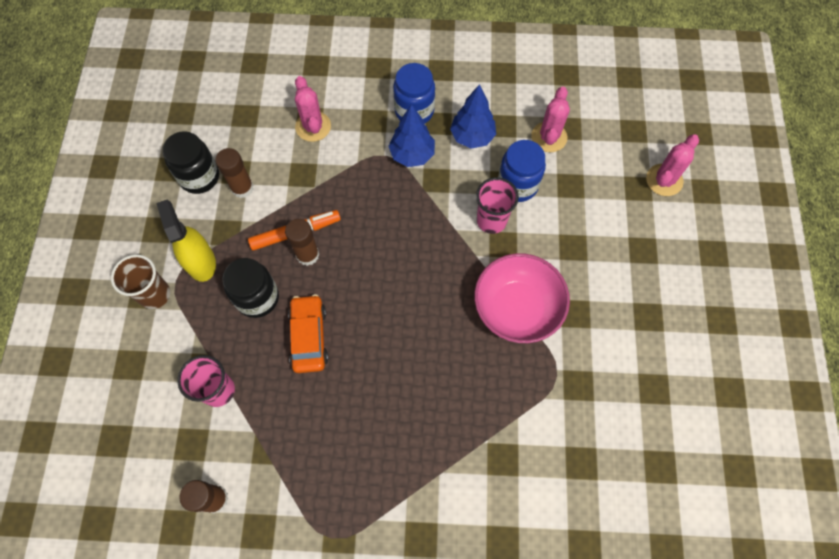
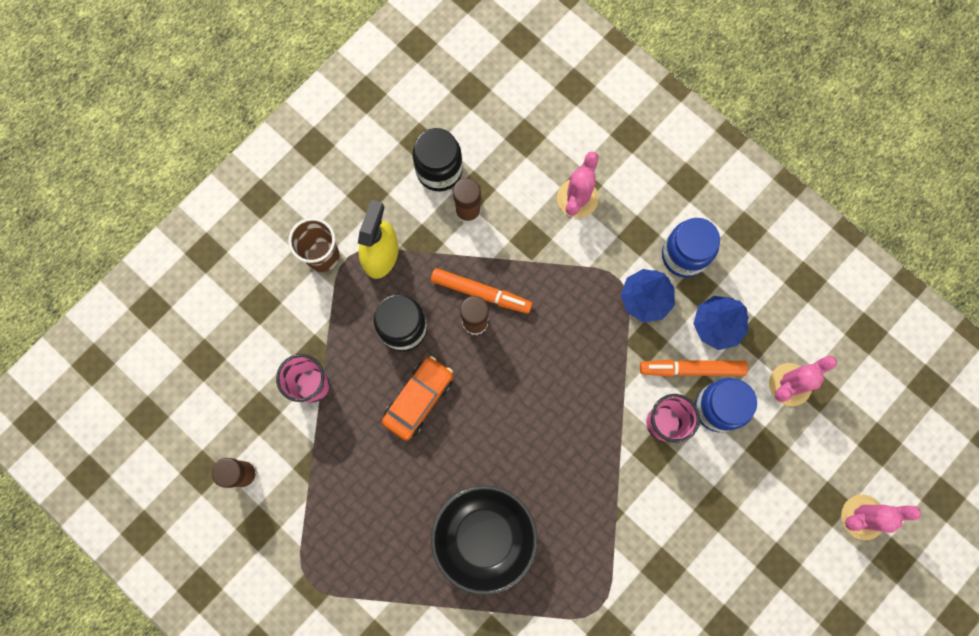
camera: 40 degrees right, 10 degrees up
pink bowl [474,253,570,343] -> none
none -> black bowl [431,485,538,595]
none -> orange marker [640,360,748,377]

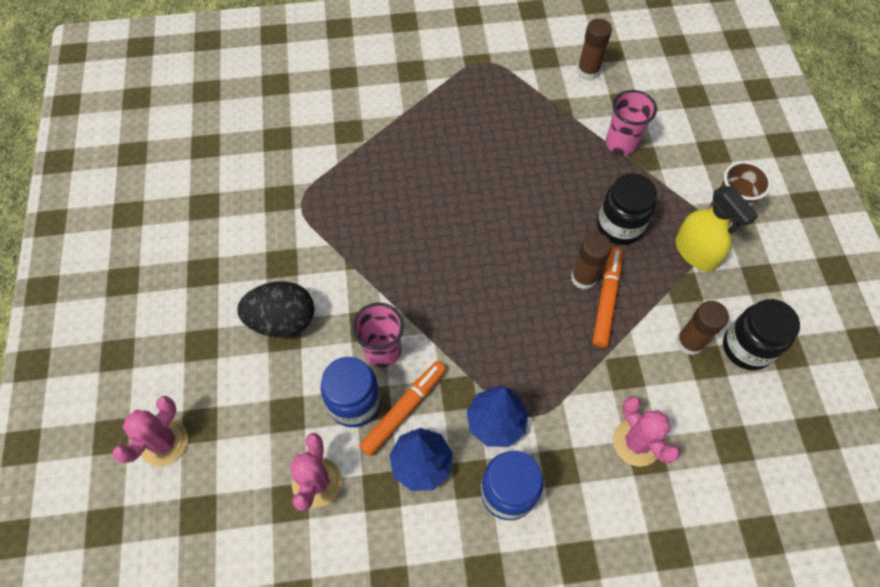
camera: 130 degrees right, 15 degrees down
orange car [382,356,453,440] -> none
orange marker [431,268,532,314] -> orange marker turned 135 degrees clockwise [593,247,623,347]
black bowl [431,485,538,595] -> none
none -> black egg [237,281,315,338]

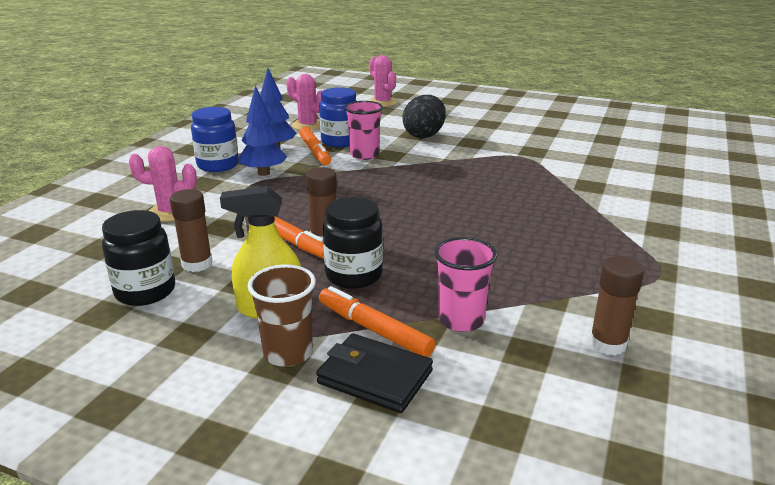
camera: 120 degrees right, 35 degrees down
none -> black wallet [316,334,433,413]
none -> orange marker [319,286,435,357]

